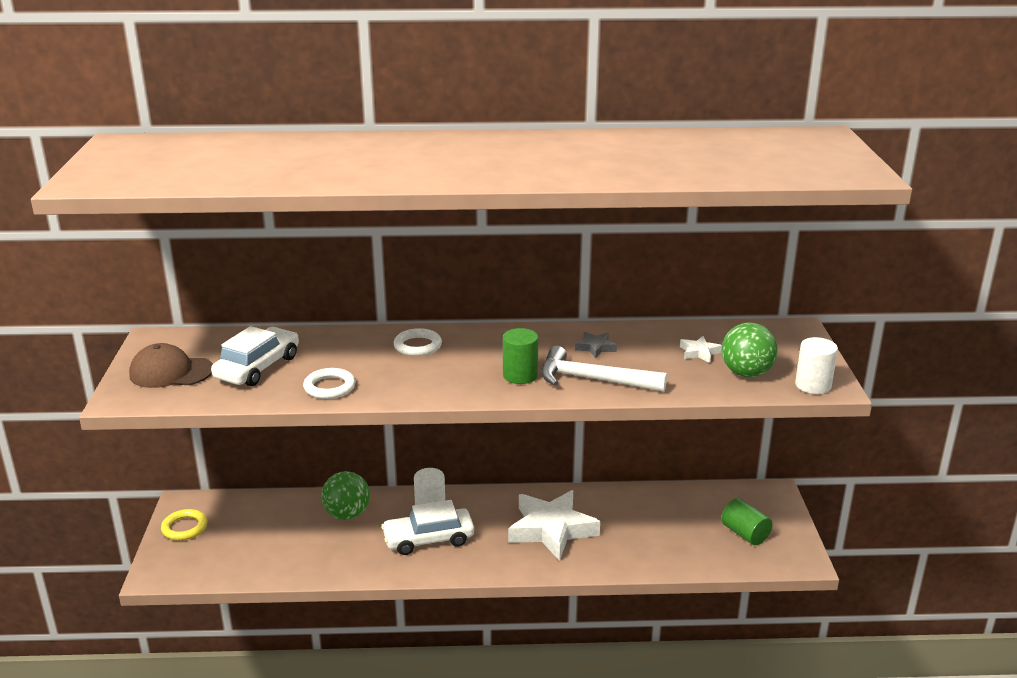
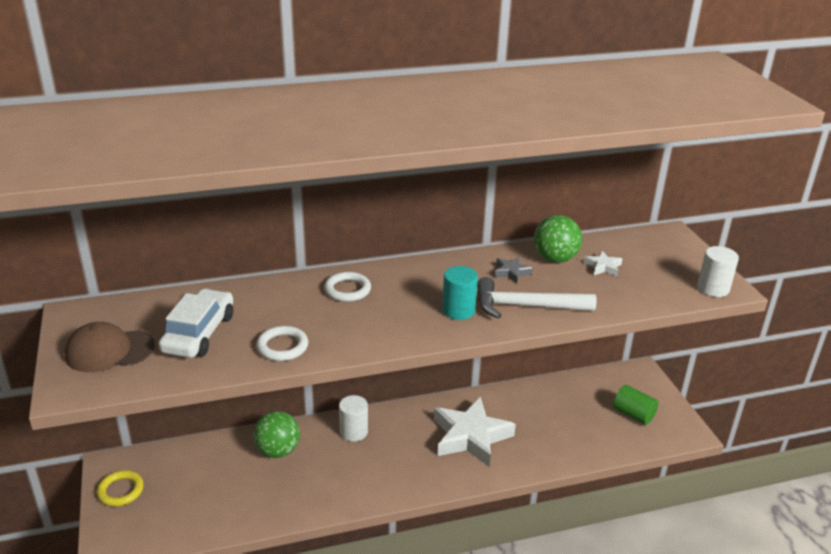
camera: 15 degrees left, 5 degrees up
white car [381,500,474,555] -> none
green cylinder [503,328,538,384] -> turquoise cylinder [442,266,478,320]
green ball [722,322,778,377] -> green ball moved to [534,215,582,263]

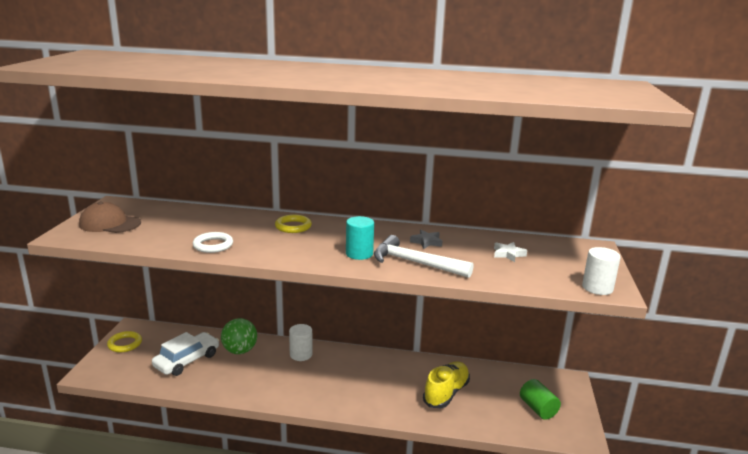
camera: 25 degrees right, 10 degrees down
white car [158,288,233,358] -> white car moved to [152,332,219,376]
white ring [324,272,371,302] -> yellow ring [275,215,312,233]
white star [434,397,516,467] -> none
green ball [534,215,582,263] -> none
none -> yellow shoe [423,362,470,408]

